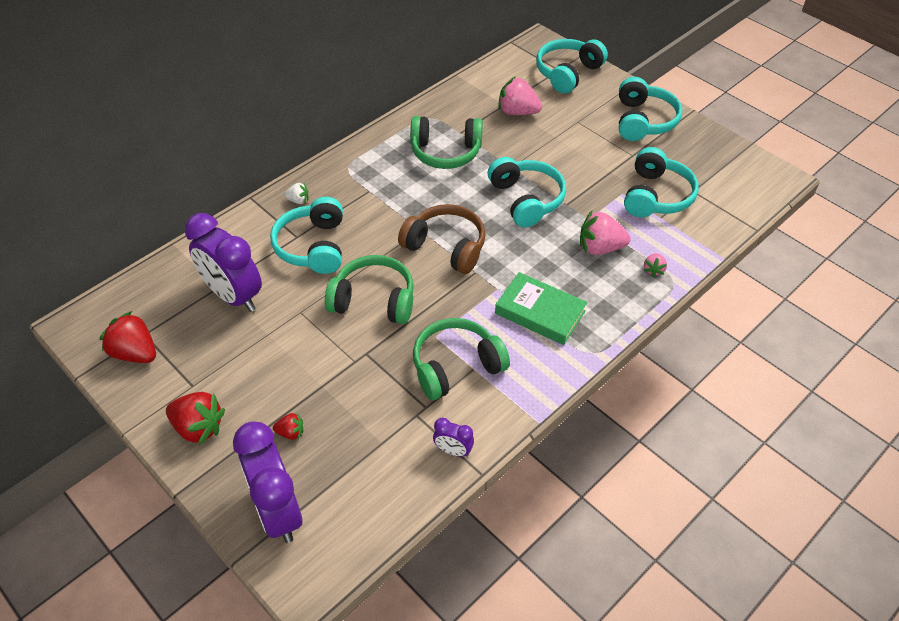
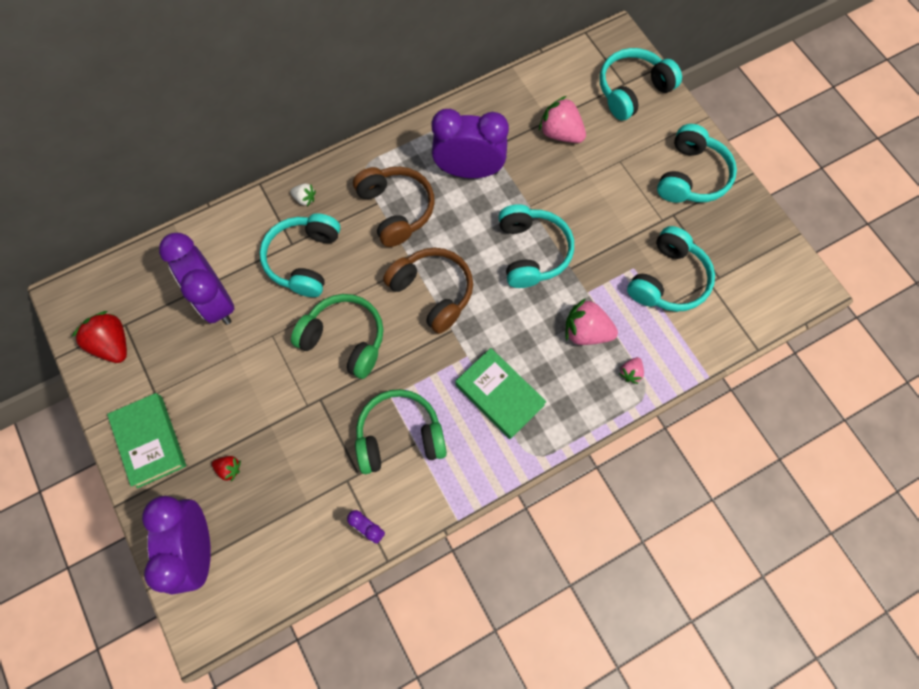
camera: 15 degrees right, 20 degrees up
red strawberry [166,392,225,445] -> green book [107,393,186,488]
green headphones [410,116,483,169] -> purple clock [432,109,509,178]
none -> brown headphones [353,167,435,247]

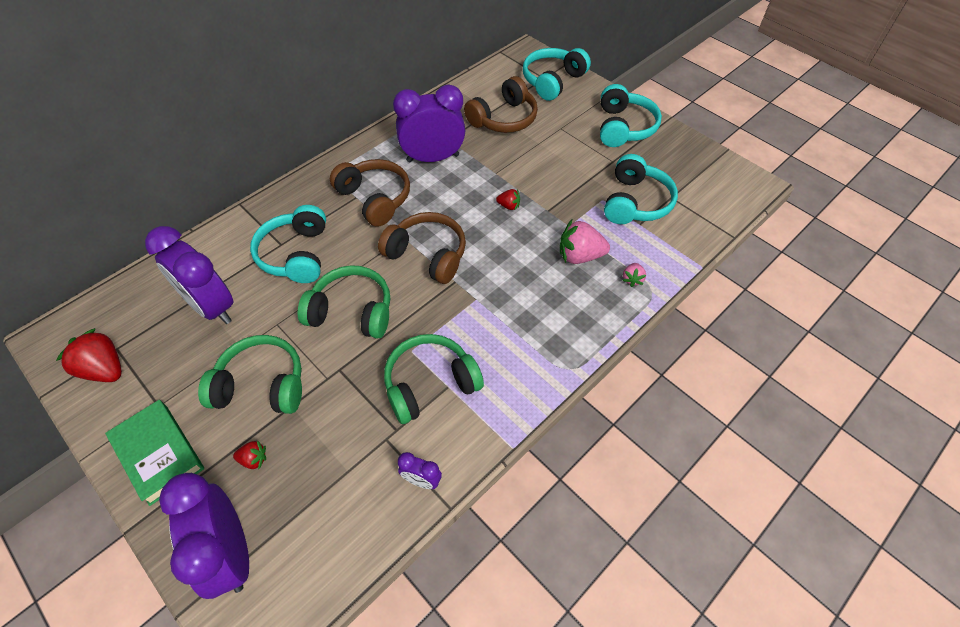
camera: 15 degrees left, 15 degrees down
white strawberry [290,183,316,206] -> none
green book [455,348,546,439] -> none
turquoise headphones [498,204,574,288] -> red strawberry [496,189,520,210]
pink strawberry [539,96,586,143] -> brown headphones [464,76,538,133]
none -> green headphones [198,335,302,414]

